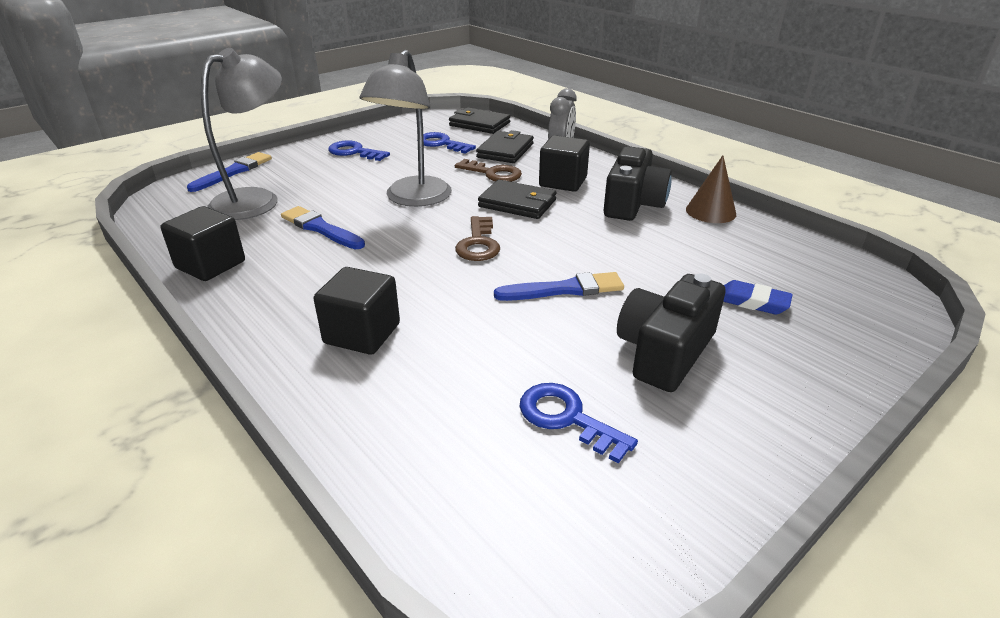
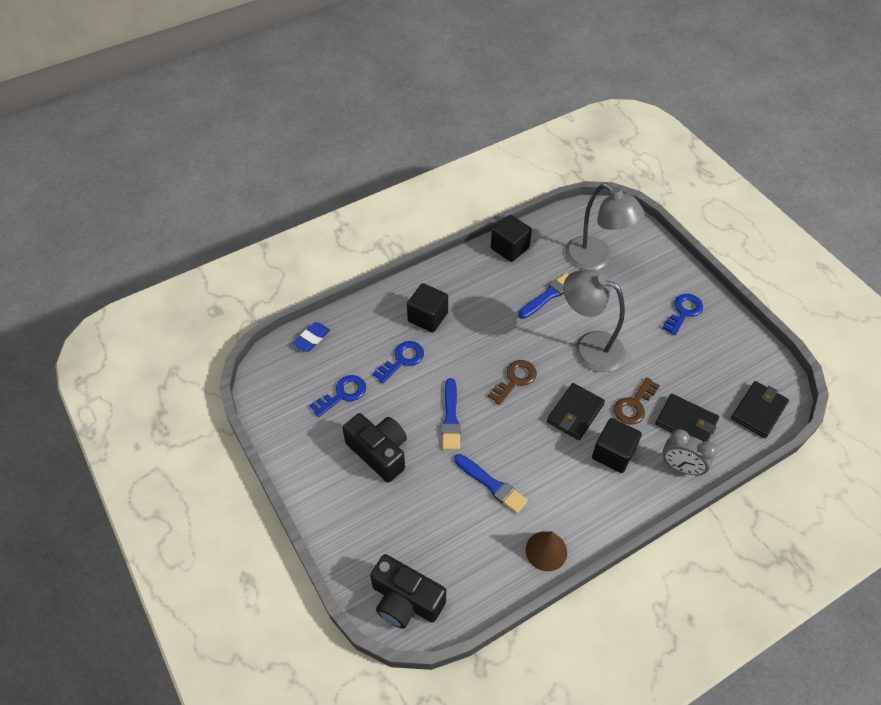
camera: 100 degrees right, 20 degrees up
blue brush [187,152,272,192] -> blue brush moved to [454,454,528,513]
blue key [417,132,476,154] -> blue key moved to [373,341,424,383]
brown key [455,216,500,261] -> brown key turned 120 degrees clockwise [488,360,537,405]
black camera [603,146,672,221] -> black camera moved to [370,554,446,629]
blue eraser [723,280,793,315] -> blue eraser moved to [293,322,330,352]

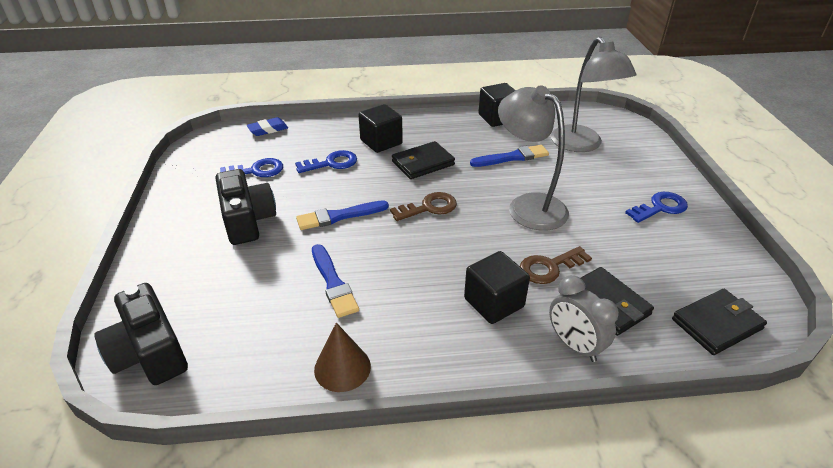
camera: 25 degrees right, 15 degrees down
blue brush [442,378,460,450] -> blue brush turned 45 degrees clockwise [296,200,389,230]
black wallet [547,383,605,440] -> black wallet moved to [392,141,455,179]

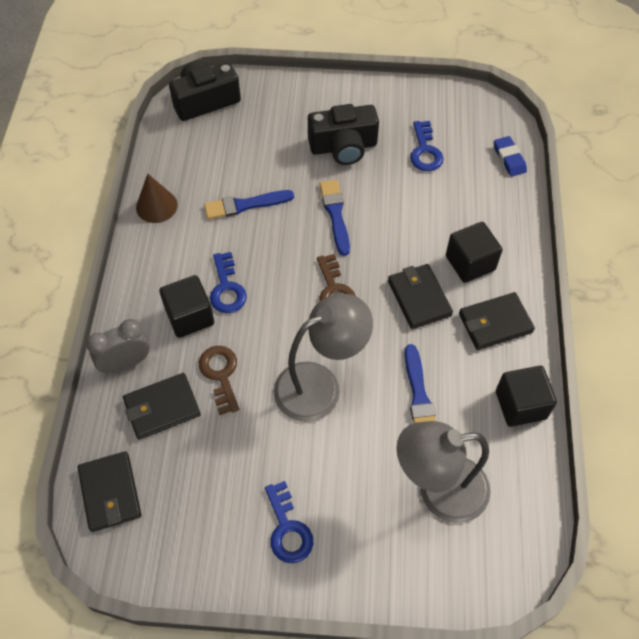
camera: 100 degrees right, 20 degrees up
blue key [295,150,357,173] -> blue key moved to [210,252,247,313]
none -> black wallet [459,292,535,350]

